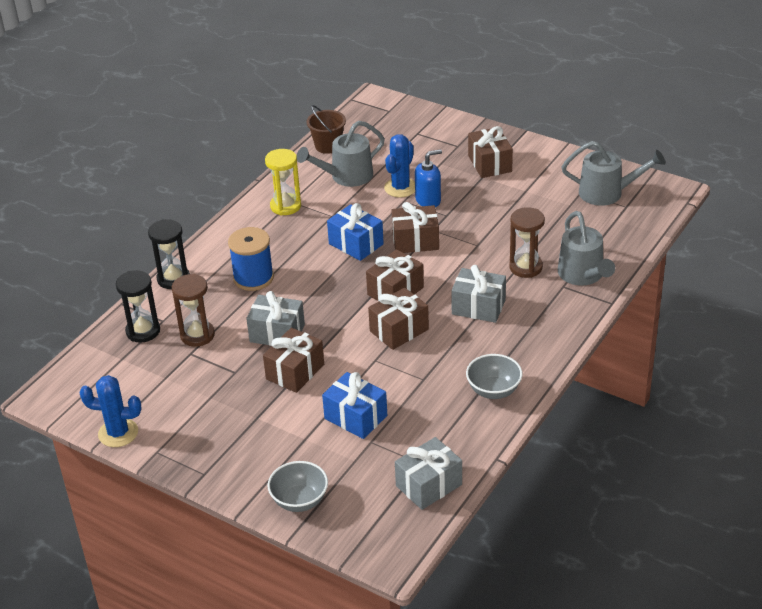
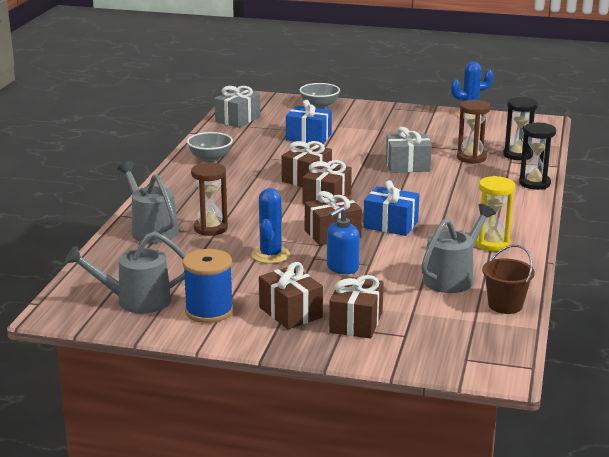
camera: 160 degrees right, 15 degrees down
blue spool [228,227,274,291] -> blue spool moved to [183,249,233,323]
brown gift [263,328,324,393] -> brown gift moved to [329,275,384,339]
blue cactus [384,134,415,197] -> blue cactus moved to [252,188,290,264]
grey gift [451,265,506,323] -> none

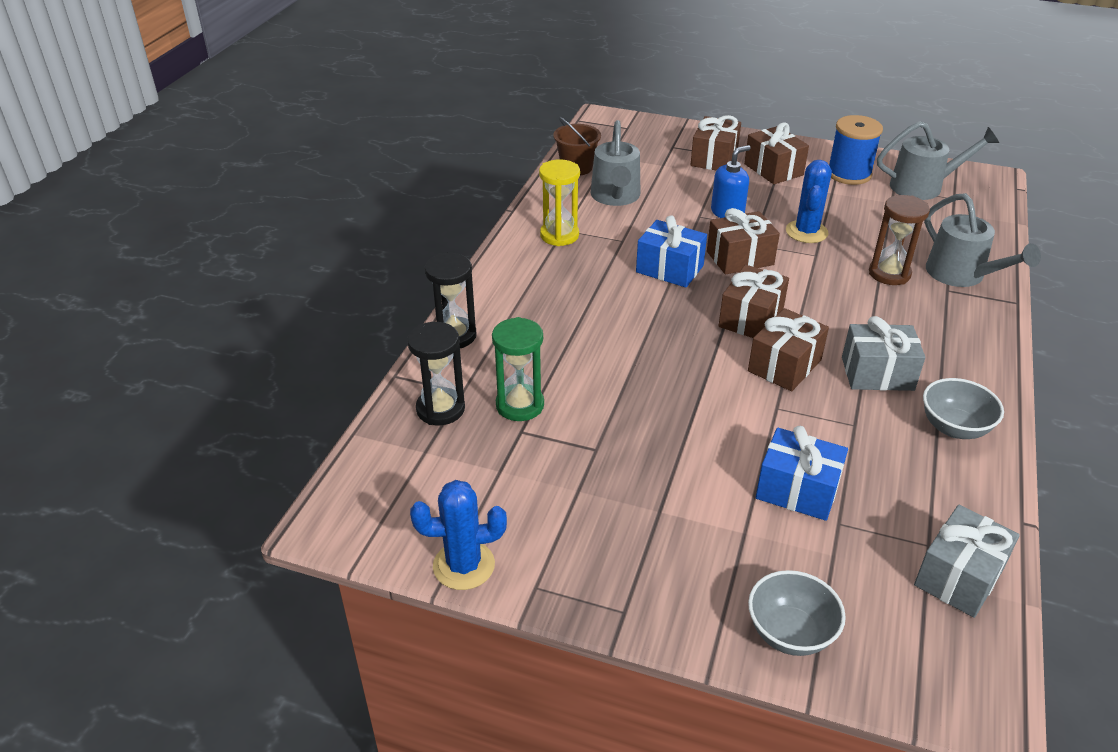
camera: 175 degrees left, 15 degrees up
grey gift [386,127,432,173] -> grey gift moved to [842,316,925,391]
grey watering can [421,204,496,293] -> grey watering can turned 45 degrees counterclockwise [591,120,640,206]
brown hourglass [457,100,491,164] -> green hourglass [492,317,544,421]

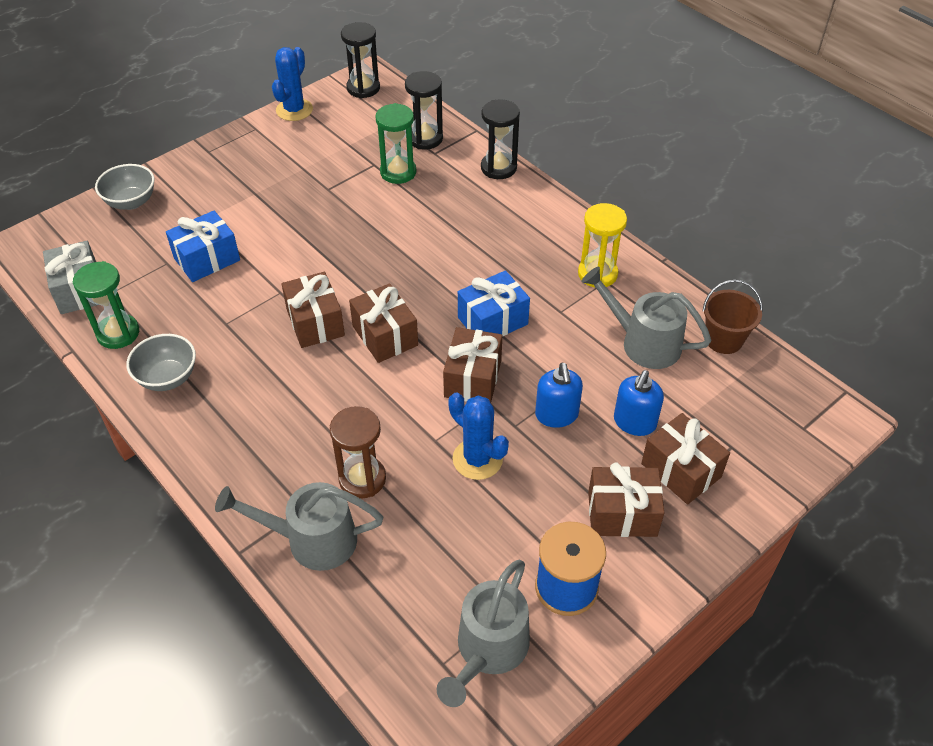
camera: 120 degrees right, 10 degrees up
grey gift [842,316,925,391] -> none
none -> green hourglass [73,261,139,349]
none -> black hourglass [341,22,380,98]
none -> blue soap dispenser [614,370,664,436]

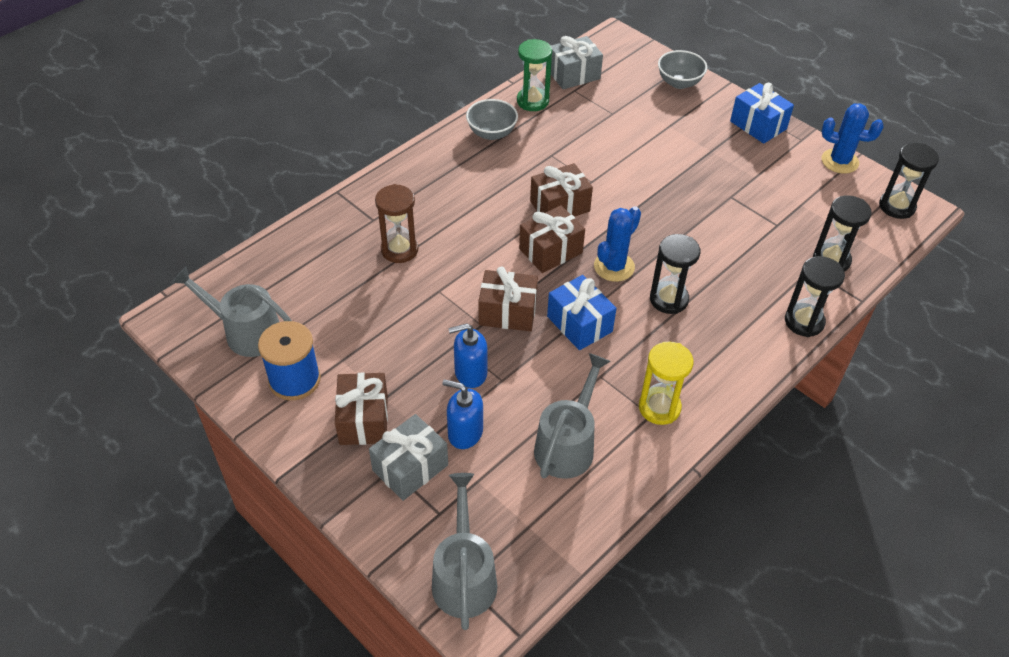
camera: 85 degrees right, 0 degrees up
blue gift [166,210,240,282] -> blue gift moved to [730,83,794,144]
grey watering can [215,482,383,571] -> grey watering can moved to [432,473,497,630]
green hourglass [375,103,416,184] -> none
blue cactus [448,392,509,480] -> blue cactus moved to [594,206,641,282]
brown gift [641,413,730,504] -> grey gift [369,414,448,501]
brown bucket [703,280,763,354] -> none
none -> black hourglass [650,234,701,314]

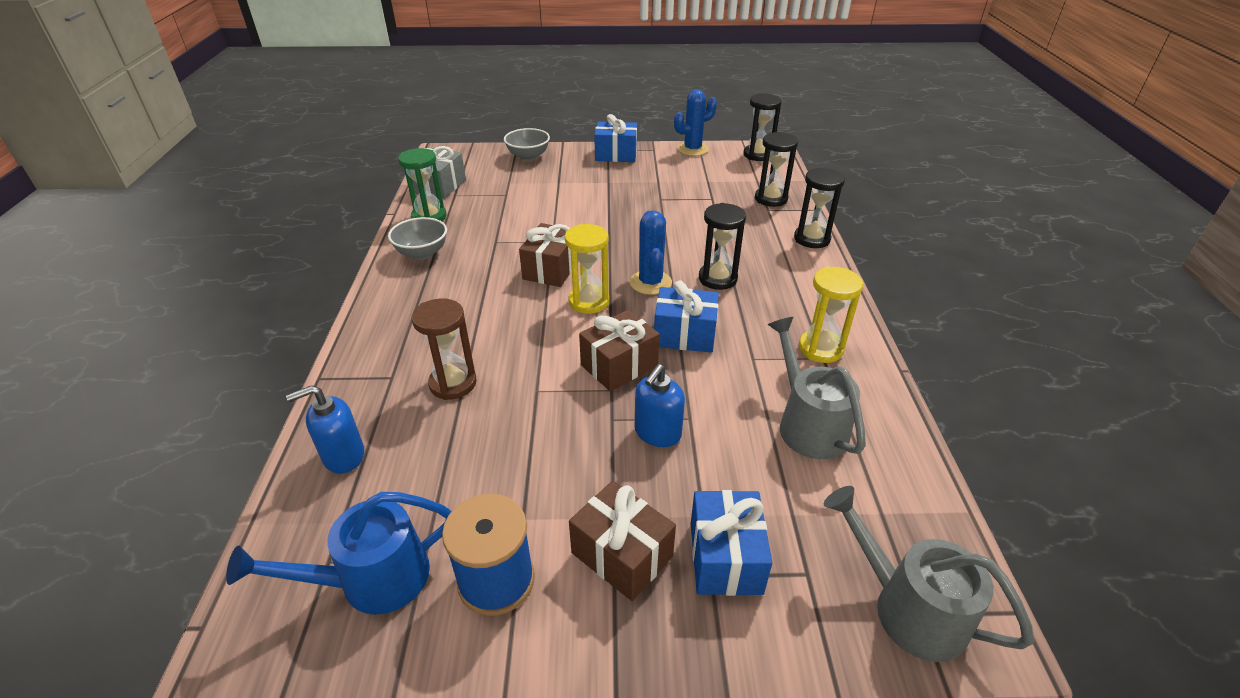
camera: 45 degrees left, 10 degrees down
grey watering can [172,266,292,357] -> blue watering can [226,492,452,615]
grey gift [369,414,448,501] -> blue gift [691,490,772,596]
blue soap dispenser [442,379,483,449] -> blue soap dispenser moved to [286,385,364,474]
brown gift [519,205,585,273] -> yellow hourglass [565,224,609,314]

